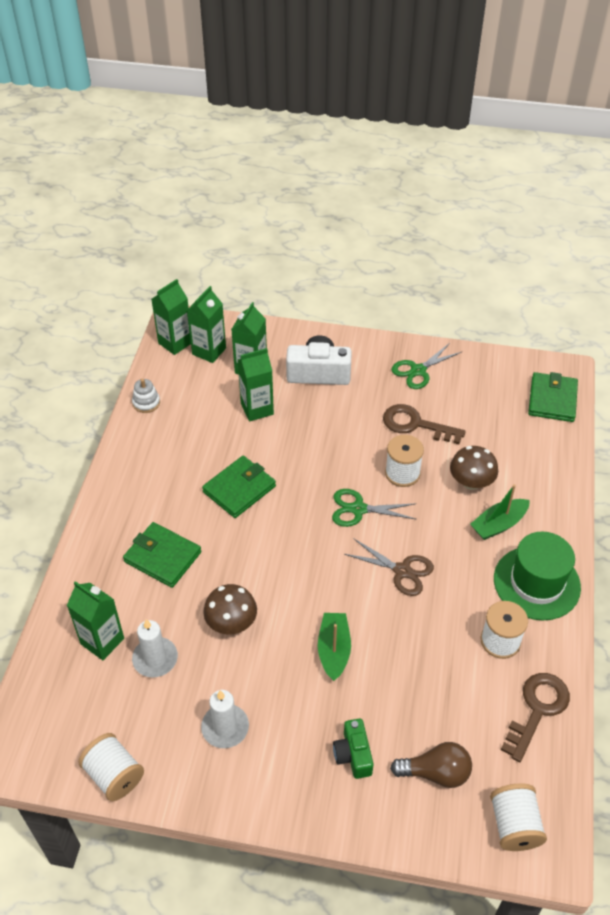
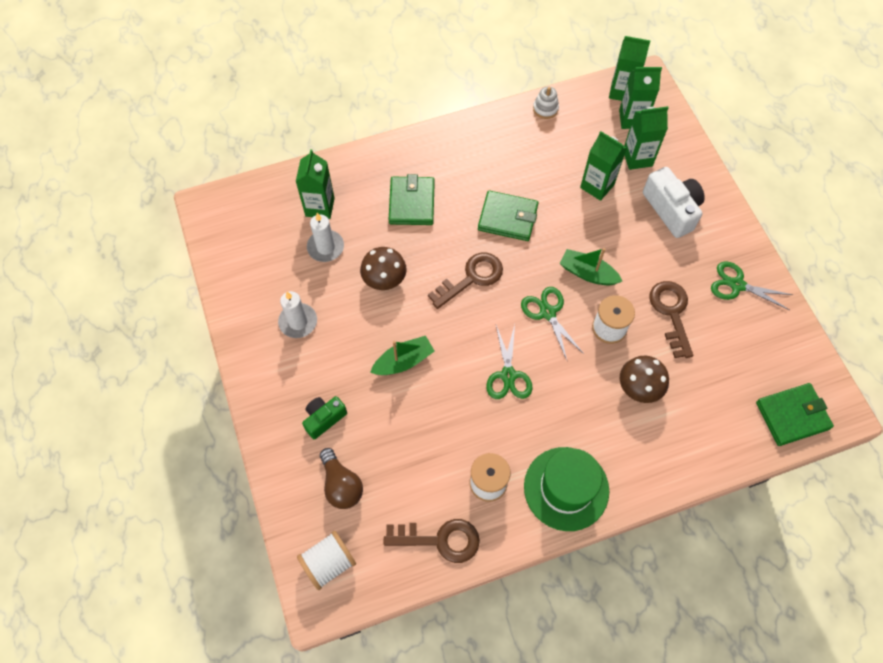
camera: 60 degrees right, 15 degrees up
white spool [78,733,144,801] -> none
brown scissors [344,538,434,596] -> green scissors [486,325,532,399]
green boat [470,484,530,540] -> green boat moved to [559,248,622,286]
none -> brown key [428,253,503,309]

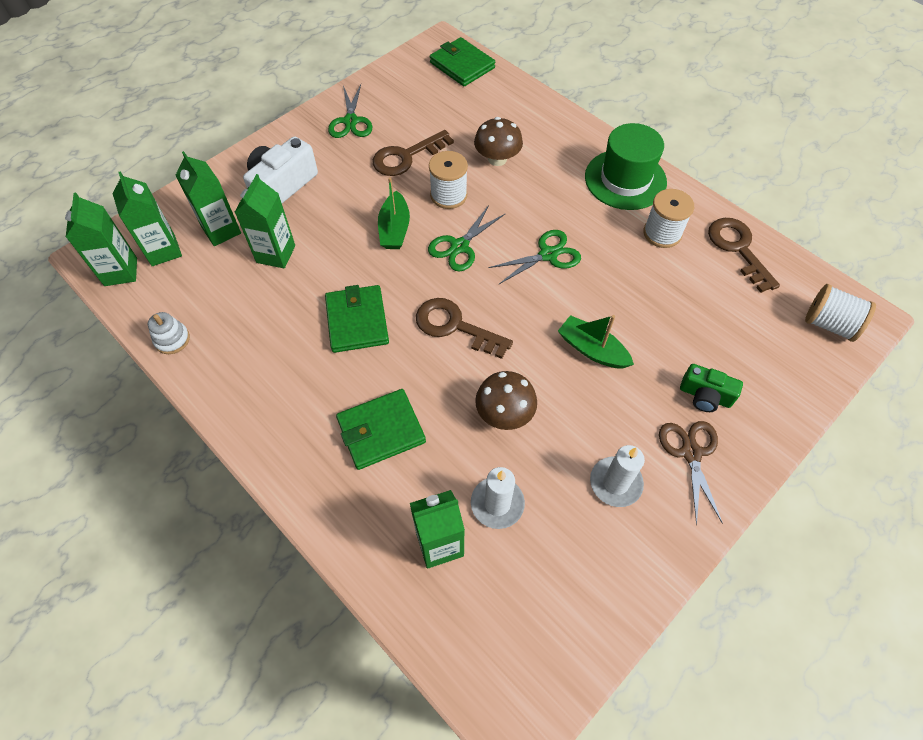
camera: 115 degrees left, 5 degrees down
brown light bulb [320,448,363,509] -> none
none -> brown scissors [659,421,723,525]

